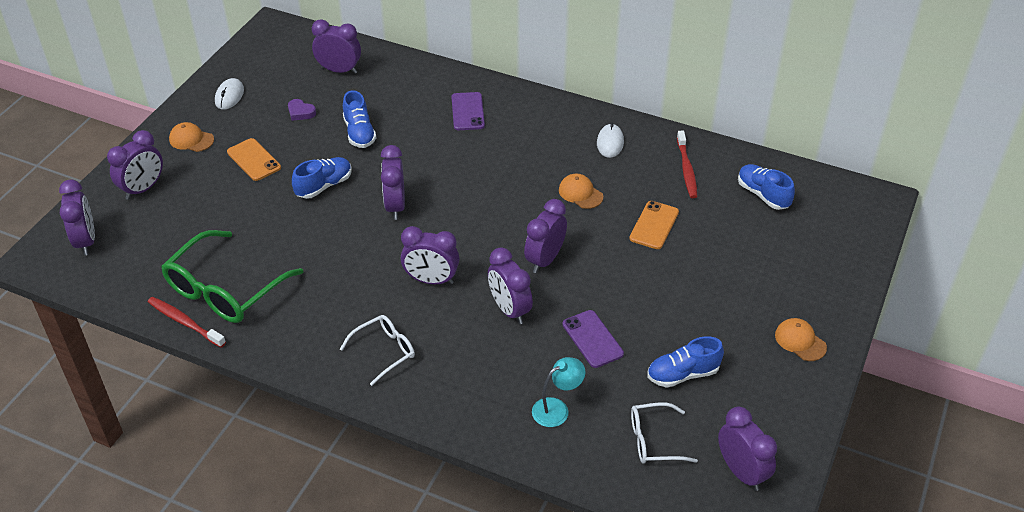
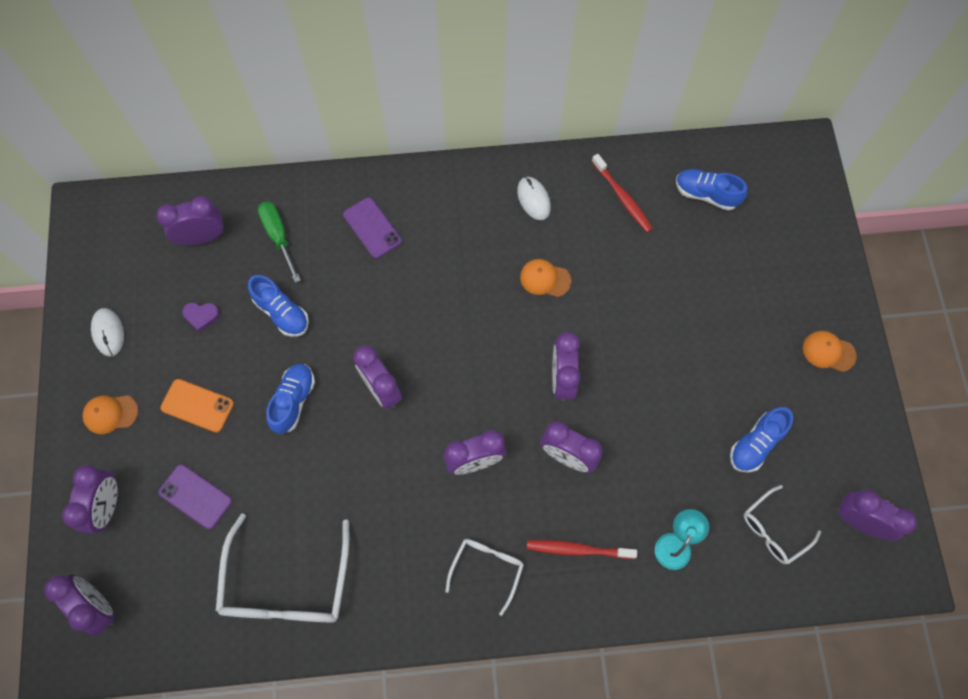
camera: 30 degrees left, 25 degrees up
red toothbrush [148,297,226,348] -> red toothbrush moved to [527,540,637,559]
green glasses [161,230,303,323] -> white glasses [216,513,349,622]
purple phone [563,310,624,368] -> purple phone moved to [158,464,232,529]
orange phone [629,201,679,249] -> none
none -> green screwdriver [258,201,301,283]

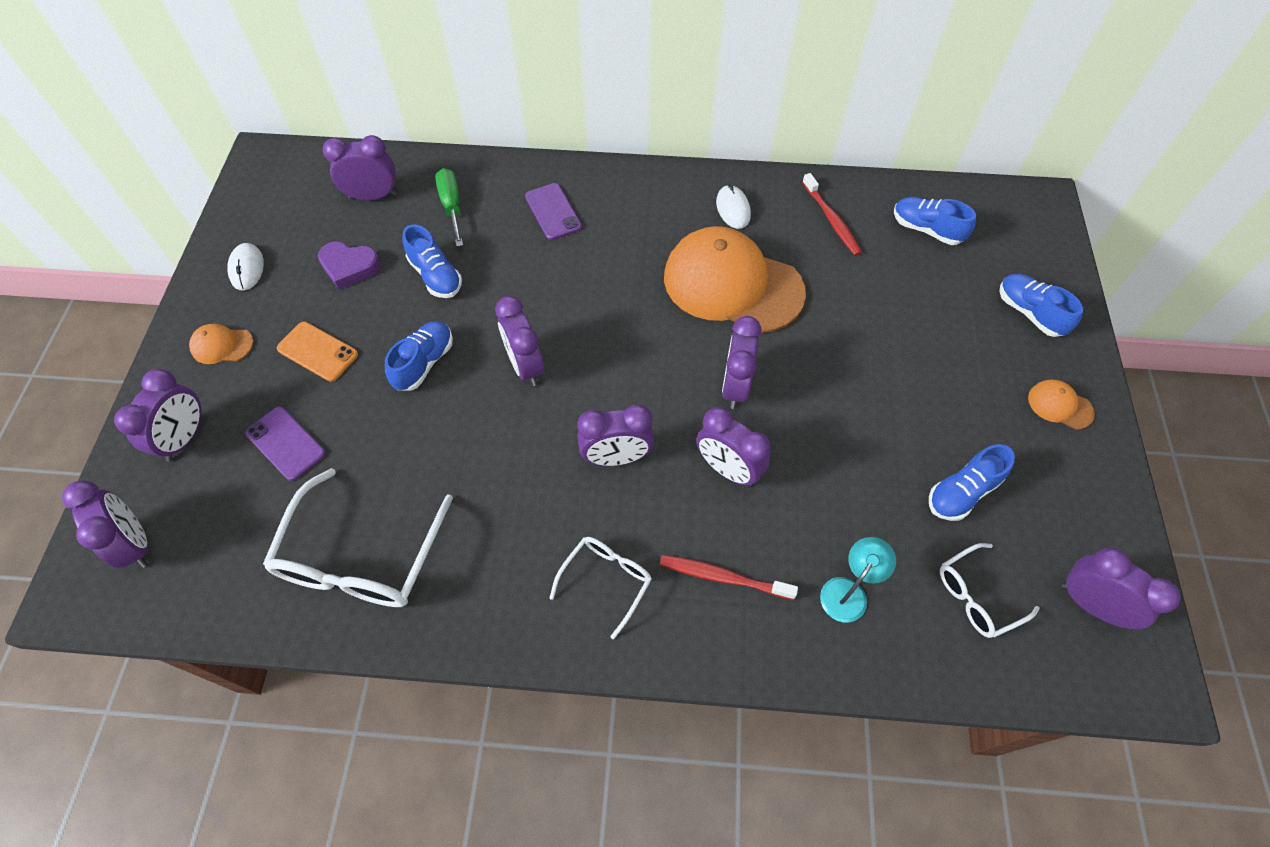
camera: 10 degrees right, 10 degrees down
purple heart [182,302,220,332] -> purple heart [318,242,381,289], size x1.53
orange cap [520,259,571,297] -> orange cap [664,226,806,333], size x2.46
none -> blue shoe [1000,274,1083,337]

